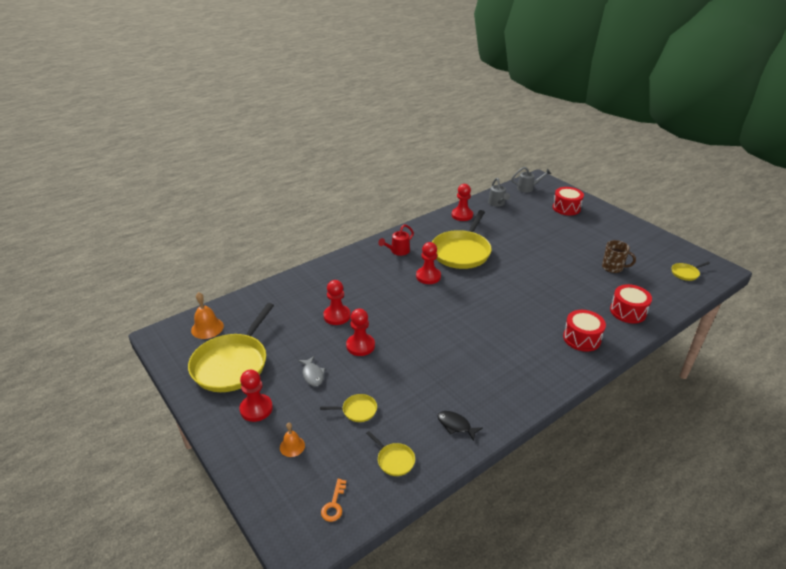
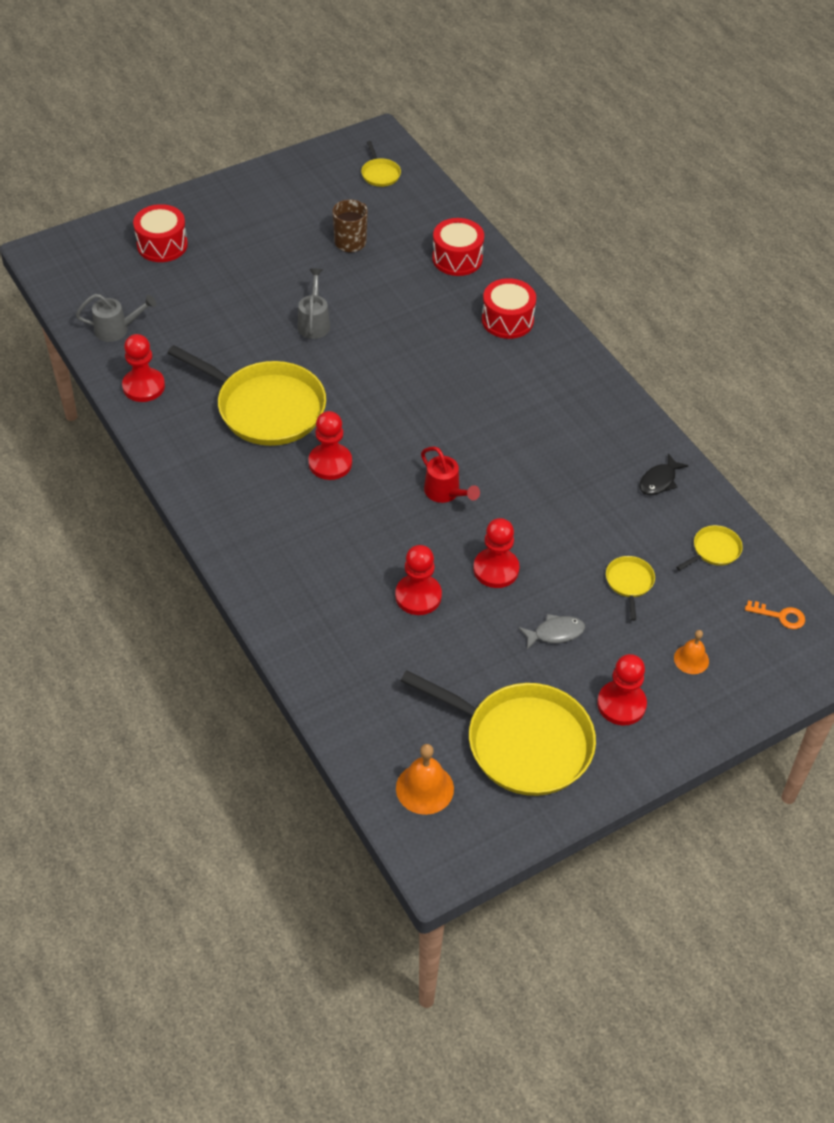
camera: 85 degrees left, 15 degrees up
red watering can [378,224,414,256] -> red watering can moved to [421,446,480,503]
grey watering can [511,167,551,193] -> grey watering can moved to [298,268,330,339]

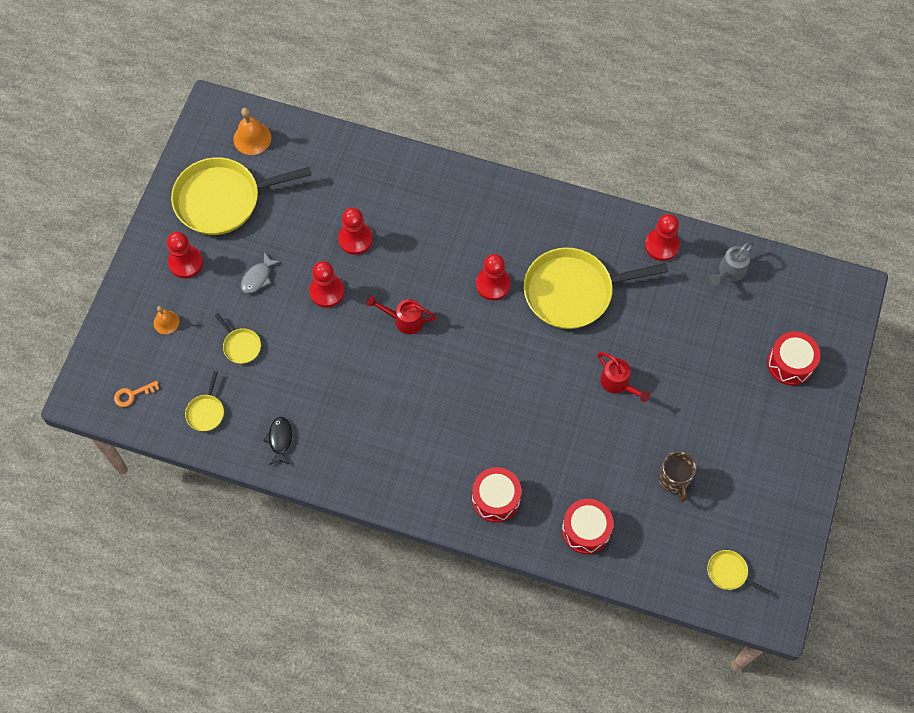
camera: 140 degrees right, 15 degrees up
grey watering can [298,268,330,339] -> red watering can [598,352,650,402]

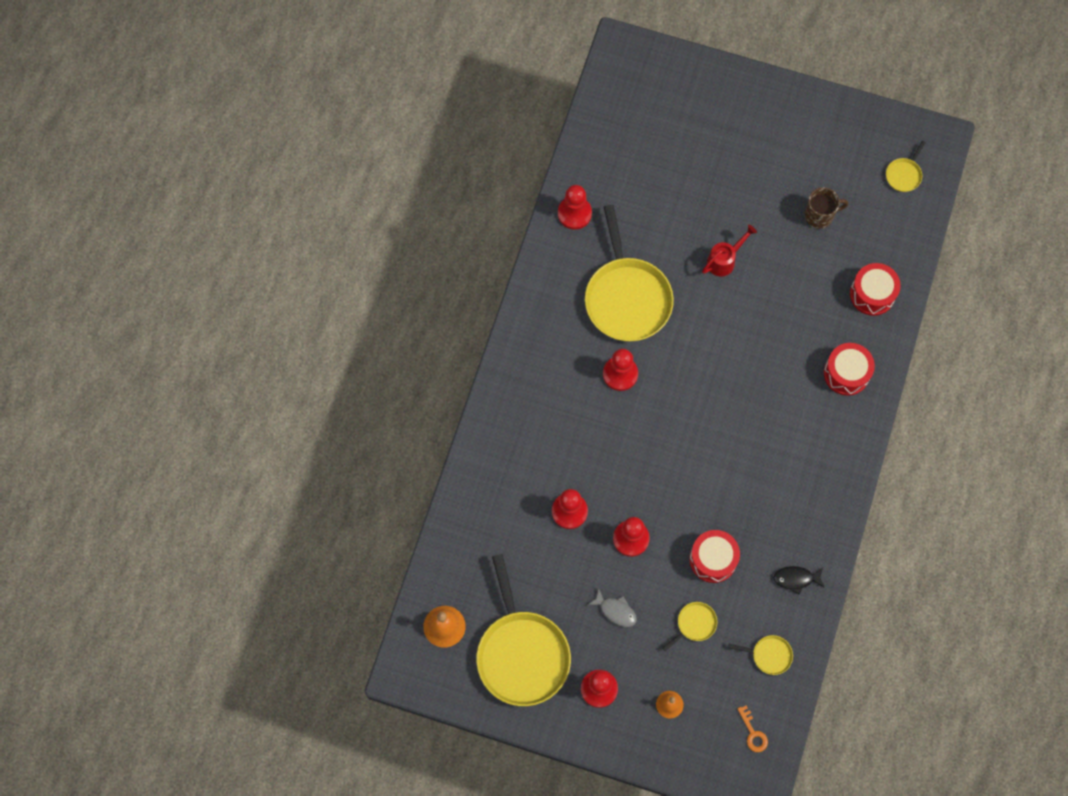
camera: 90 degrees left, 5 degrees up
red watering can [367,296,436,334] -> none
grey watering can [709,241,754,285] -> none
red drum [767,331,820,385] -> red drum moved to [690,530,740,583]

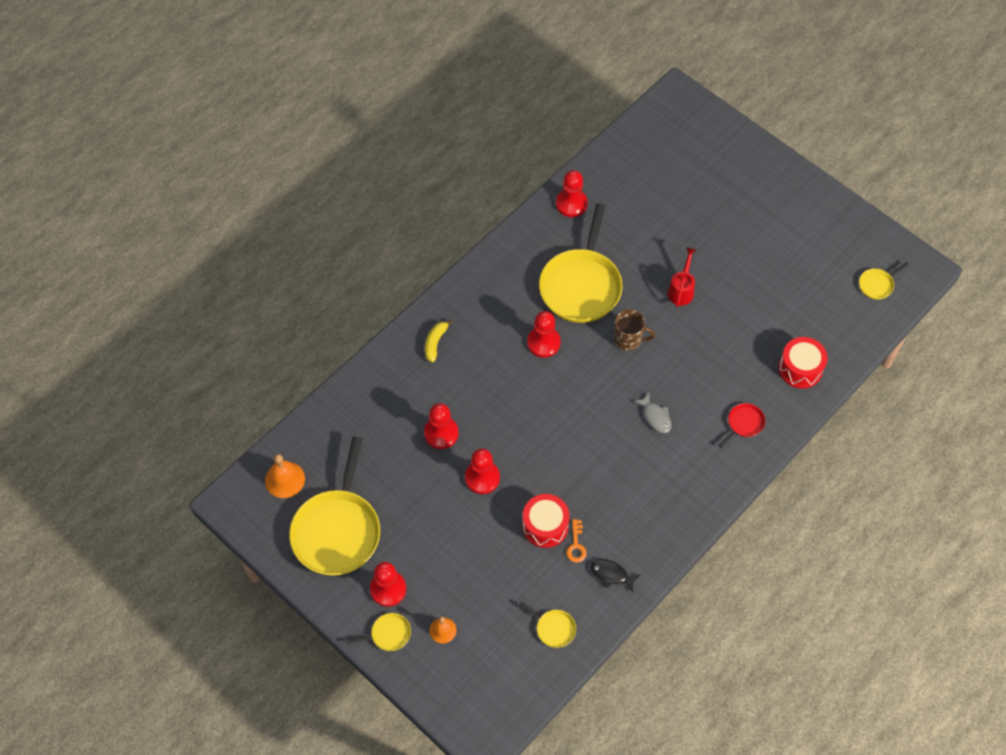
camera: 25 degrees right, 10 degrees down
grey fish [588,588,637,627] -> grey fish moved to [633,393,672,433]
yellow pan [662,602,717,651] -> yellow pan moved to [347,613,411,651]
red watering can [702,225,757,277] -> red watering can turned 60 degrees counterclockwise [667,247,696,307]
orange key [738,706,768,752] -> orange key moved to [566,519,587,563]
brown mug [805,187,848,229] -> brown mug moved to [614,309,655,351]
red drum [824,343,875,396] -> red pan [719,403,765,448]
none -> yellow banana [425,320,453,363]

